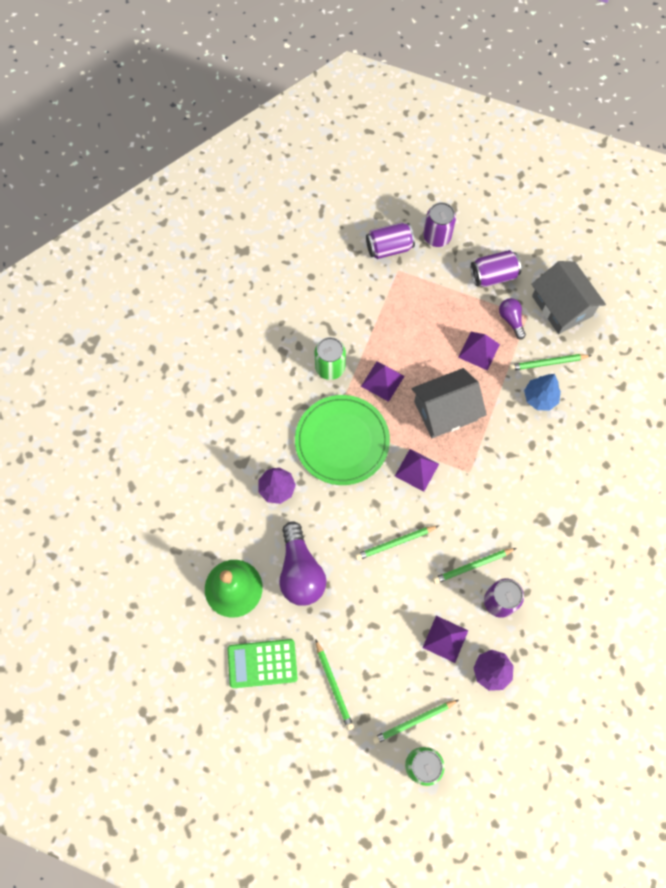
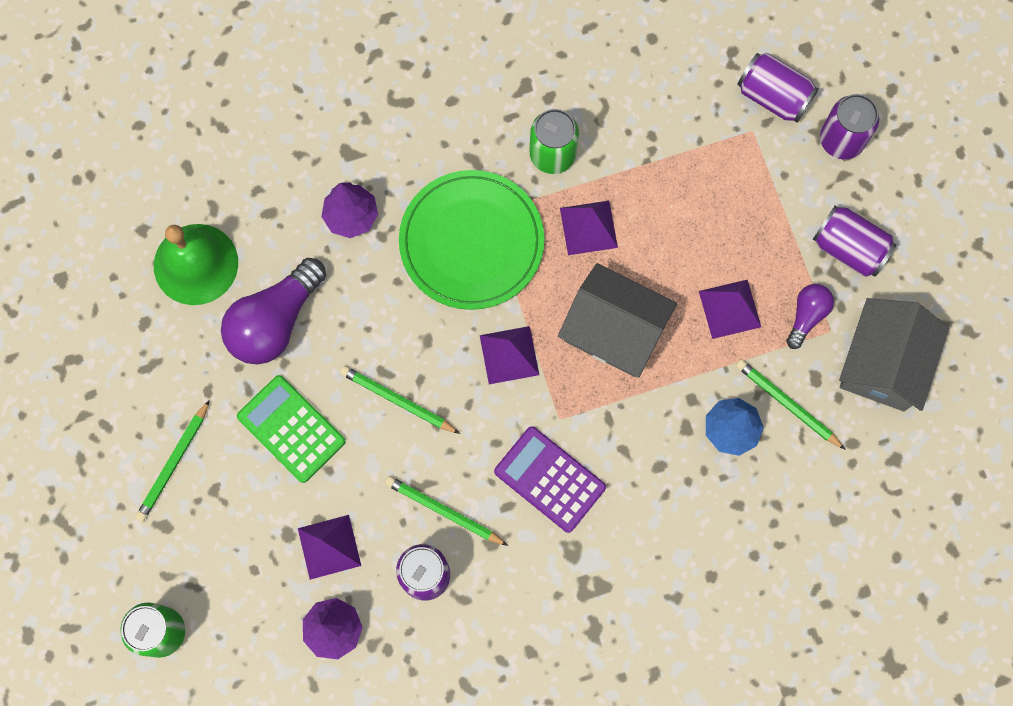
camera: 50 degrees right, 5 degrees up
green calculator [228,639,297,688] -> green calculator moved to [237,375,346,483]
green pencil [372,700,459,744] -> none
none -> purple calculator [494,426,606,533]

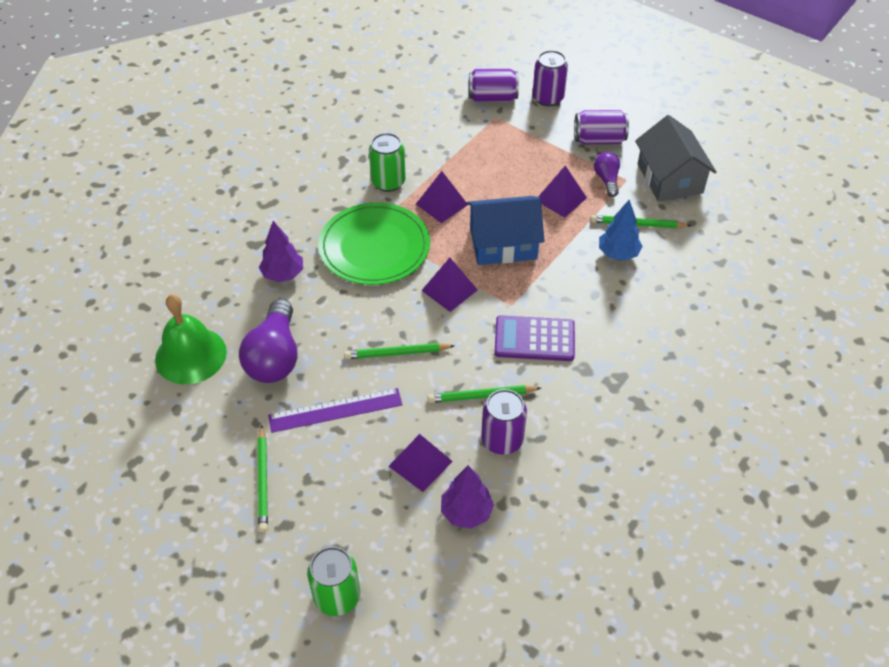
camera: 35 degrees left, 25 degrees down
green calculator [237,375,346,483] -> purple ruler [268,388,403,433]
grey house [558,263,677,378] -> blue house [467,196,545,265]

